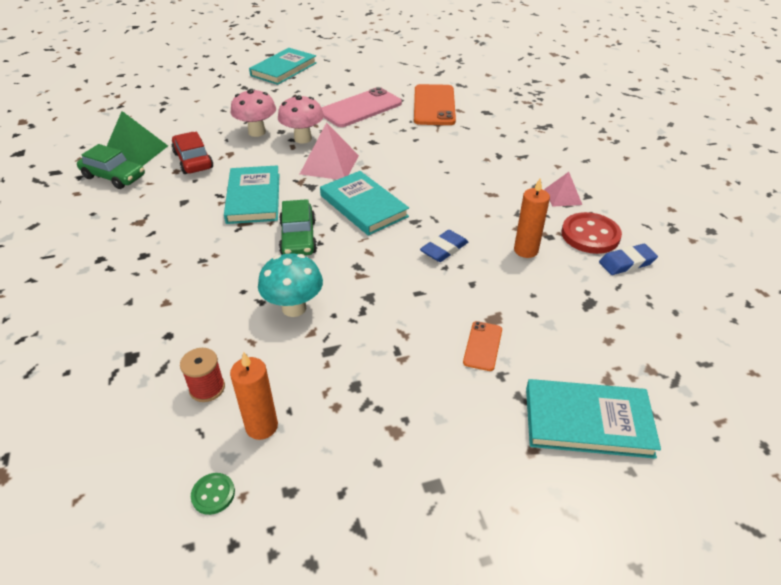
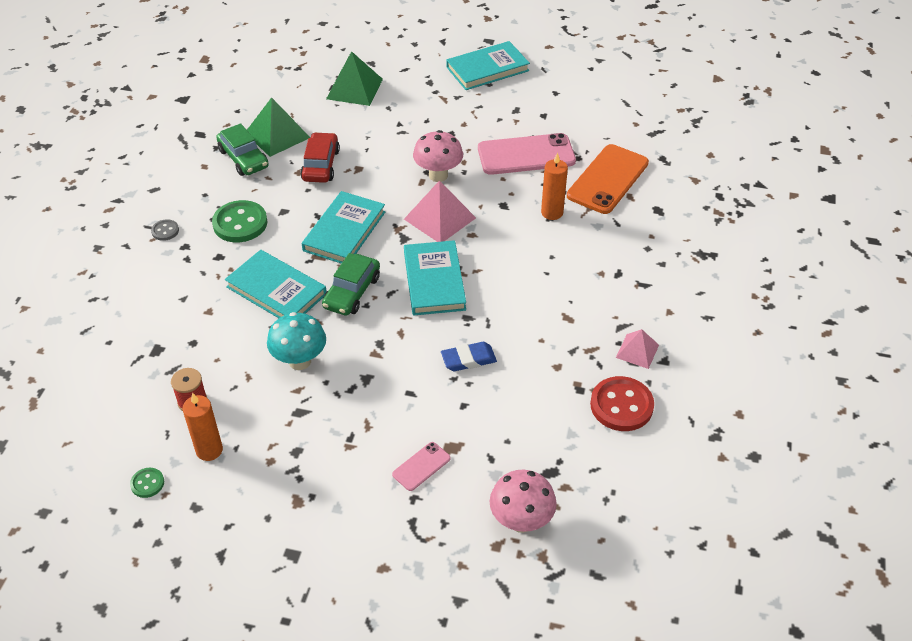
camera: 30 degrees right, 5 degrees up
pink mushroom [231,89,276,137] -> pink mushroom moved to [489,470,557,533]
orange phone [463,321,502,371] -> pink phone [392,442,451,491]
orange candle [514,179,550,258] -> orange candle moved to [541,152,568,220]
turquoise book [526,379,661,459] -> turquoise book moved to [225,250,327,318]
blue eraser [599,244,658,275] -> none
none -> grey button [151,219,179,241]
none -> green button [212,200,267,242]
none -> green pyramid [326,51,383,106]

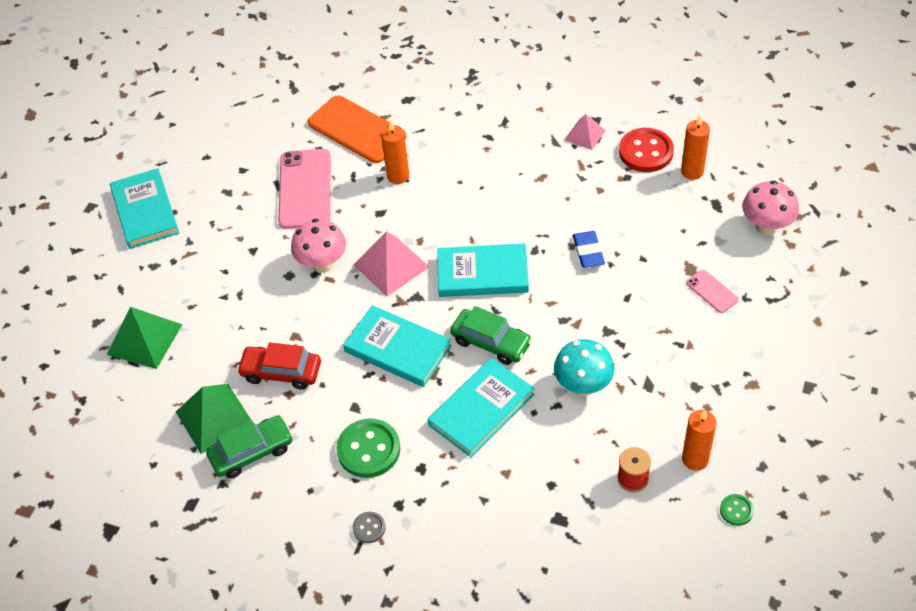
camera: 80 degrees left, 5 degrees up
none -> orange candle [681,116,710,180]

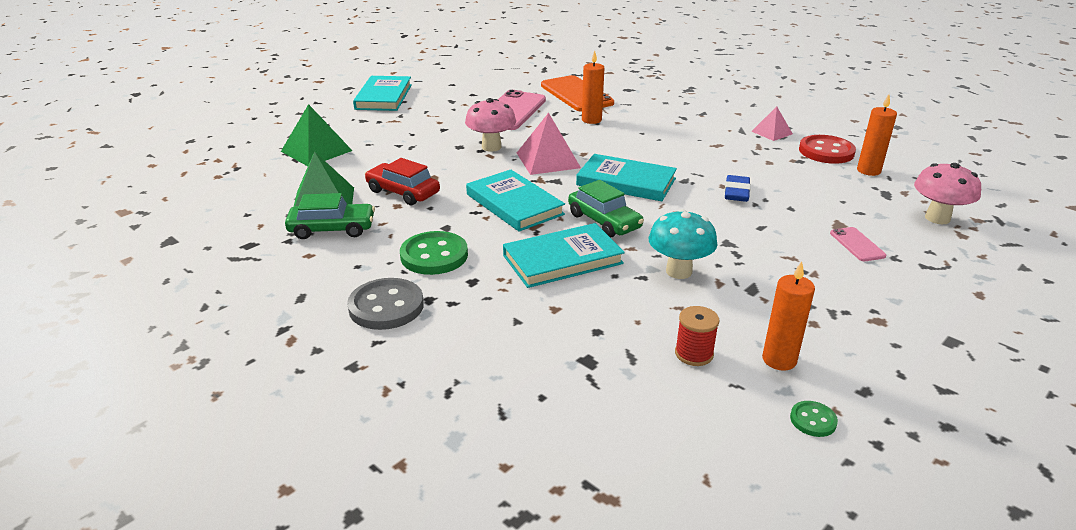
camera: 20 degrees right, 20 degrees down
grey button [353,512,386,543] -> grey button [347,278,424,330], size x2.01

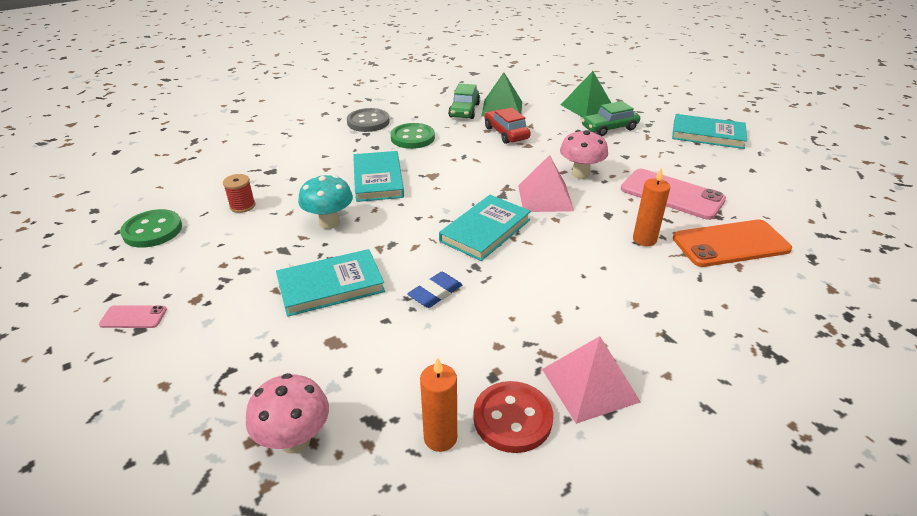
camera: 105 degrees right, 5 degrees up
red car [365,158,440,205] -> red car turned 75 degrees counterclockwise [484,107,531,144]
turquoise book [466,170,565,232] -> turquoise book moved to [276,249,385,317]
green car [568,180,644,238] -> green car moved to [582,101,640,136]
blue eraser [725,175,751,202] -> blue eraser turned 75 degrees counterclockwise [407,272,462,308]
pink pyramid [751,106,793,141] -> pink pyramid [542,336,641,424], size x1.68
orange candle [762,261,815,371] -> none
green button [790,401,838,437] -> green button [120,209,182,248], size x2.01
pink phone [830,227,886,261] -> pink phone moved to [99,305,167,328]

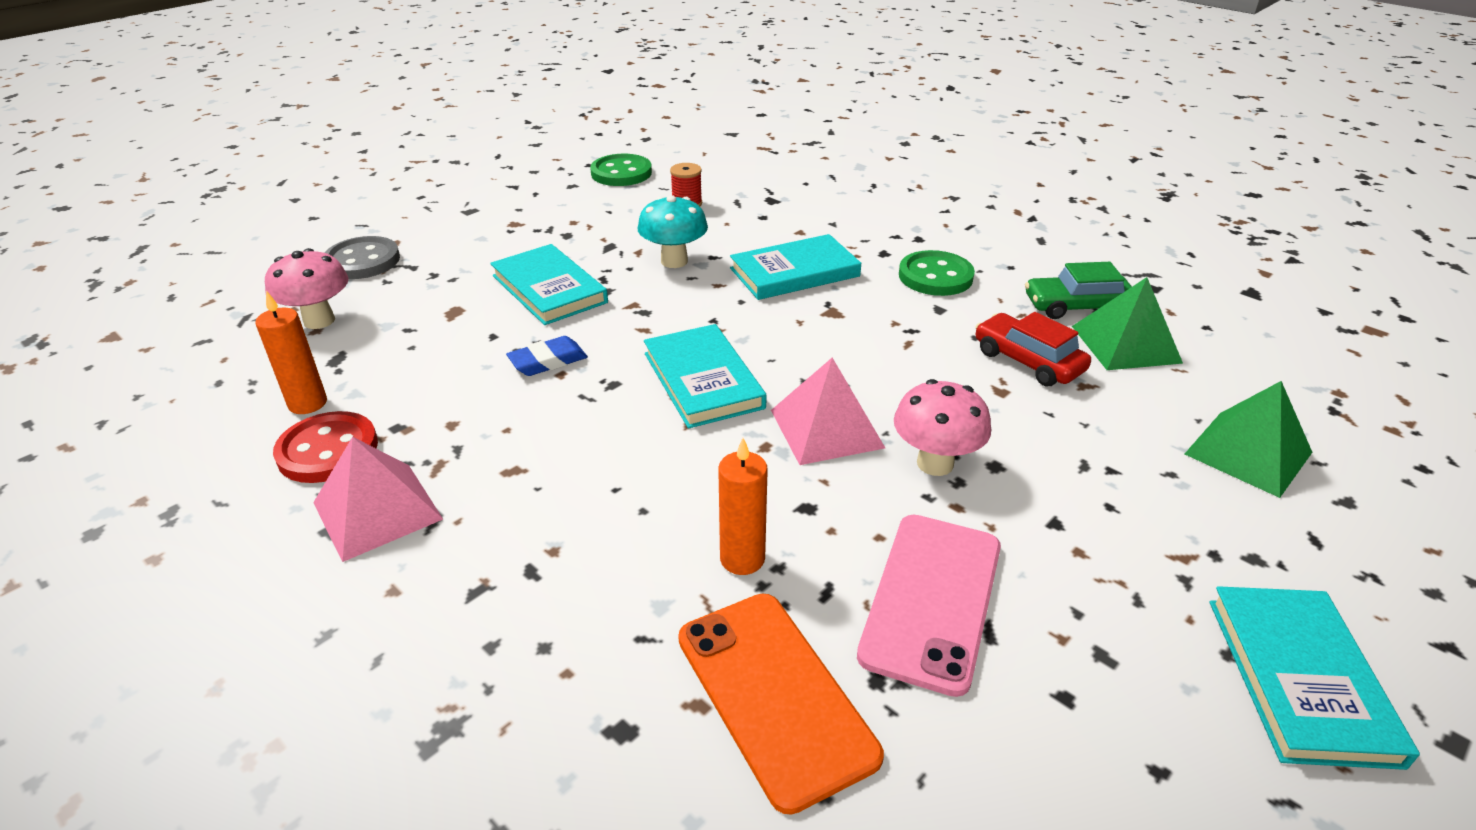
camera: 75 degrees right, 0 degrees up
pink phone [99,305,167,328] -> none
grey button [347,108,390,132] -> grey button moved to [324,236,400,279]
blue eraser [407,272,462,308] -> blue eraser turned 60 degrees counterclockwise [506,336,588,376]
turquoise book [439,195,531,261] -> turquoise book turned 45 degrees clockwise [644,324,767,429]
red car [484,107,531,144] -> red car turned 90 degrees counterclockwise [975,312,1091,386]
green car [582,101,640,136] -> none

